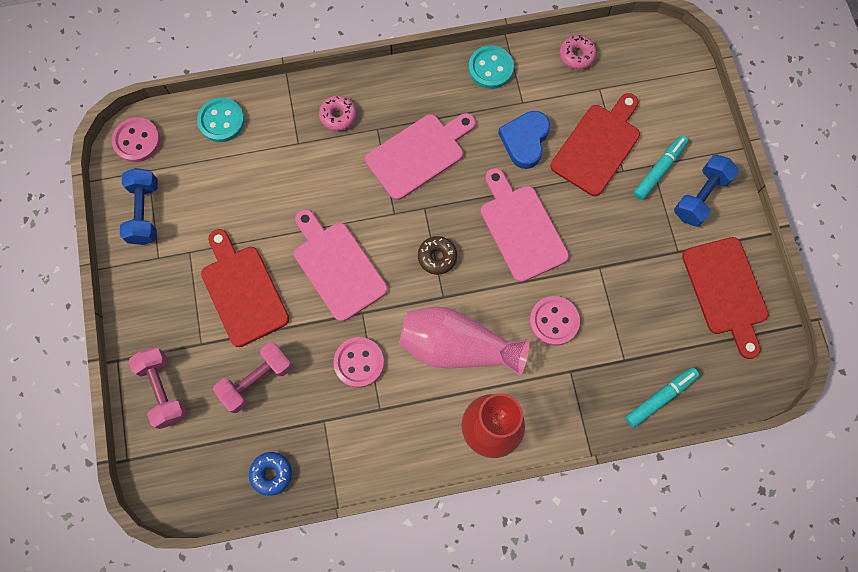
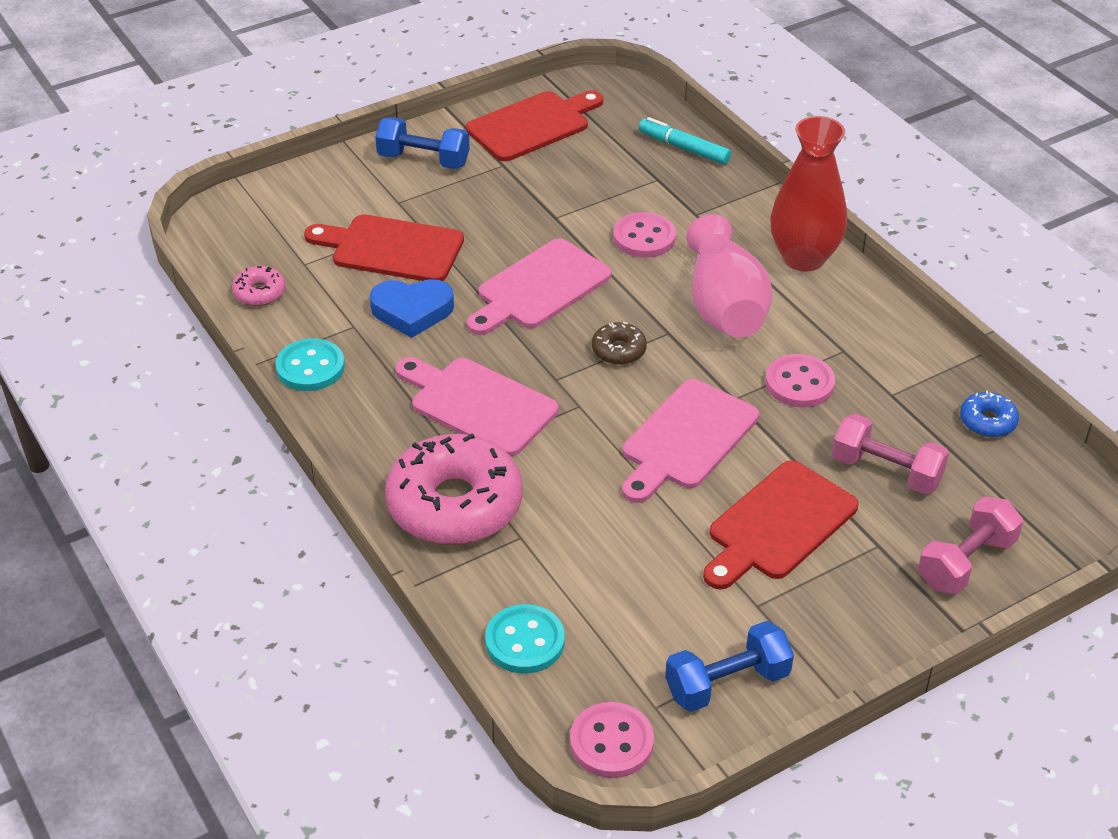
camera: 110 degrees left, 30 degrees down
pink donut [319,95,357,131] -> pink donut [385,434,523,545], size x2.26
turquoise marker [634,135,688,200] -> none

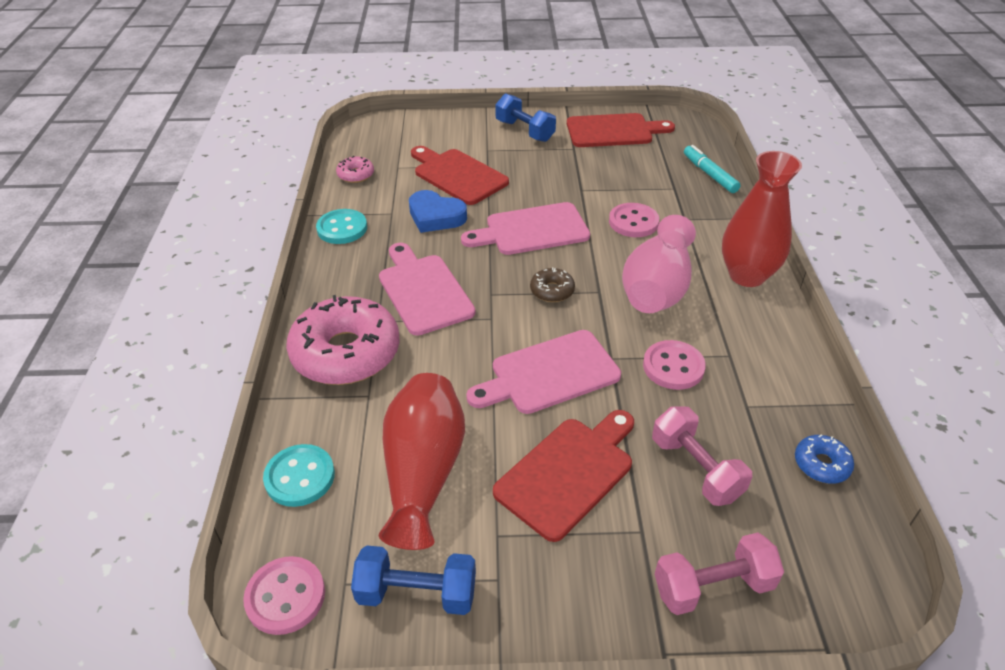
camera: 30 degrees right, 0 degrees up
red cutting board [703,461,859,589] -> red cutting board turned 150 degrees clockwise [493,410,634,542]
none -> red vase [378,373,465,550]

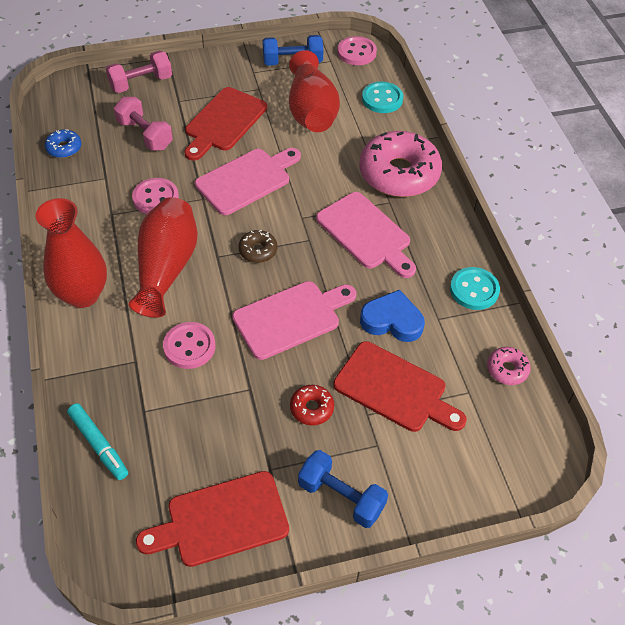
camera: 165 degrees right, 10 degrees up
pink vase [622,215,696,313] -> red vase [129,197,198,318]
none -> red donut [290,385,334,425]

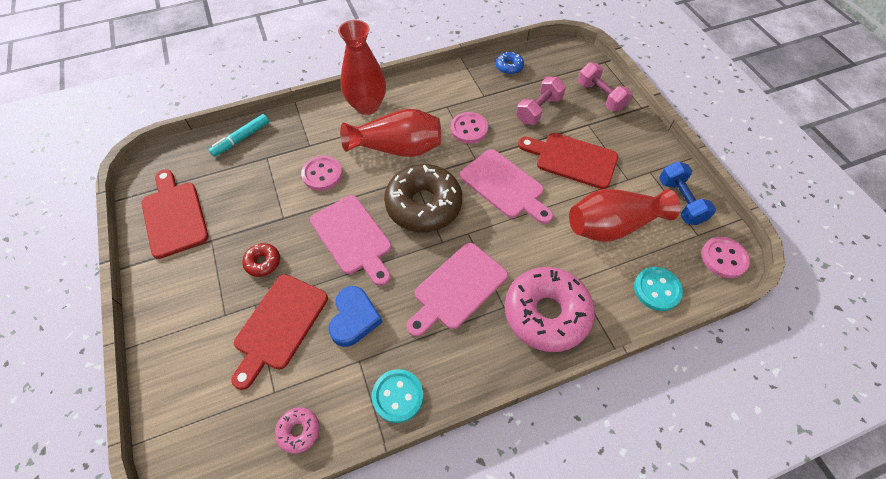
camera: 85 degrees right, 5 degrees up
brown donut [238,230,278,263] -> brown donut [384,164,462,232], size x2.26
blue dumbbell [298,450,388,528] -> none

